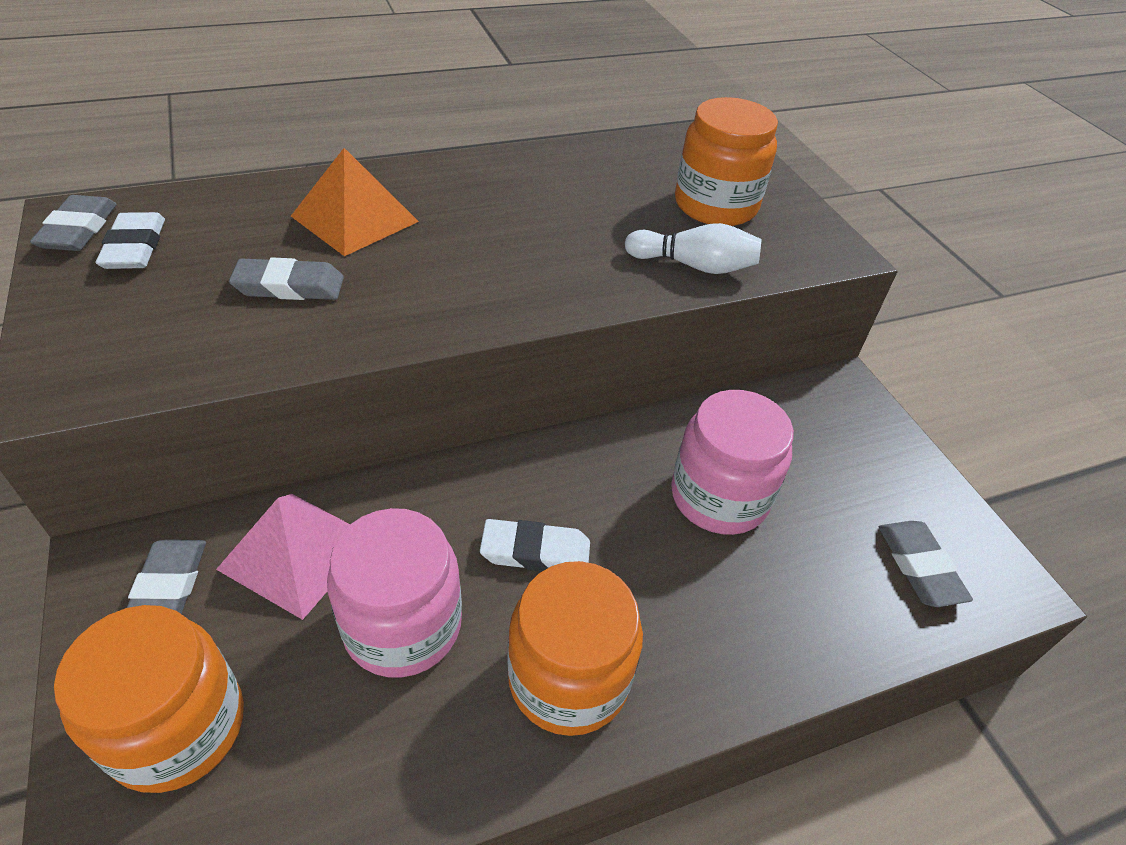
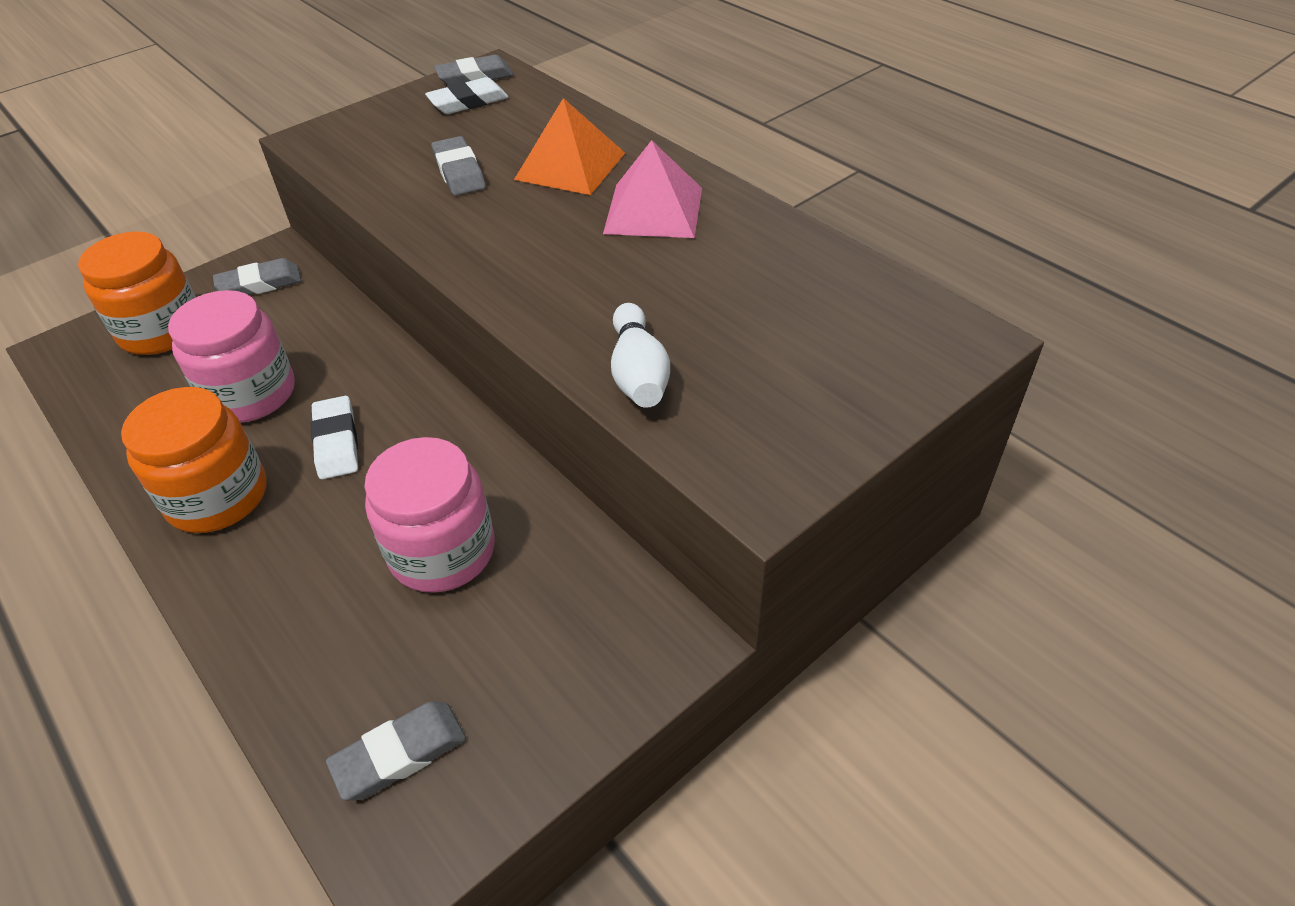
camera: 75 degrees right, 0 degrees up
pink pyramid [216,494,350,620] -> pink pyramid moved to [603,140,702,238]
orange jar [675,97,778,226] -> none

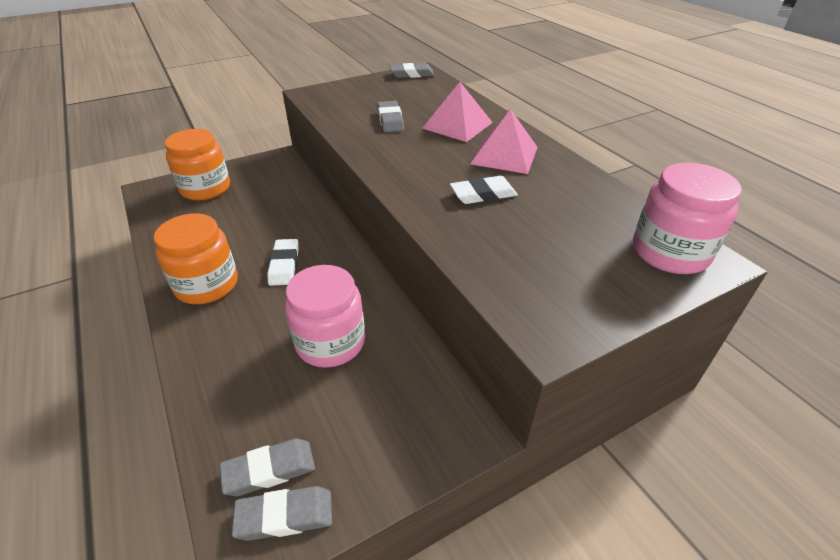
camera: 10 degrees right, 5 degrees down
pink jar [168,290,295,423] -> pink jar moved to [633,163,742,274]
grey eraser [213,258,302,295] -> grey eraser moved to [232,486,332,541]
white eraser [425,77,509,114] -> white eraser moved to [450,176,518,204]
orange pyramid [514,98,625,195] -> pink pyramid [422,82,493,142]
white bowling pin [611,303,670,408] -> none

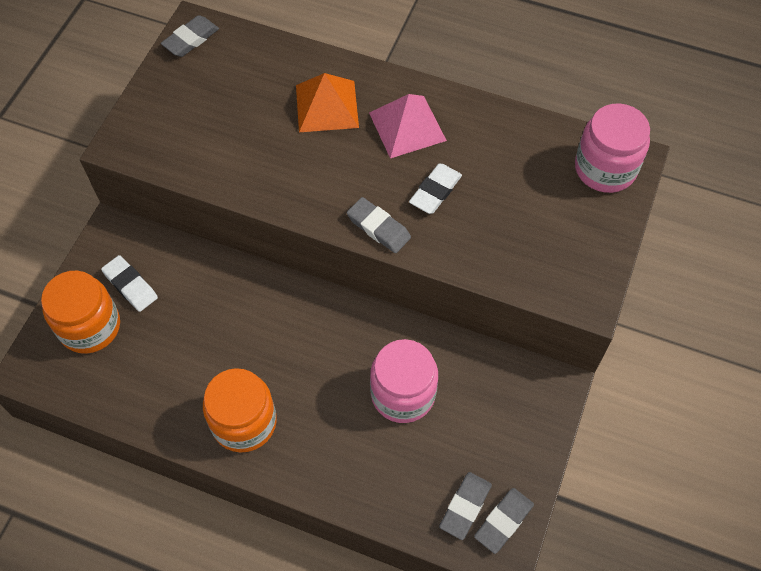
camera: 40 degrees left, 20 degrees up
white eraser [267,239,299,286] -> white eraser moved to [101,255,158,312]
grey eraser [377,101,404,132] -> grey eraser moved to [347,197,411,253]
pink pyramid [422,82,493,142] -> orange pyramid [296,73,359,132]

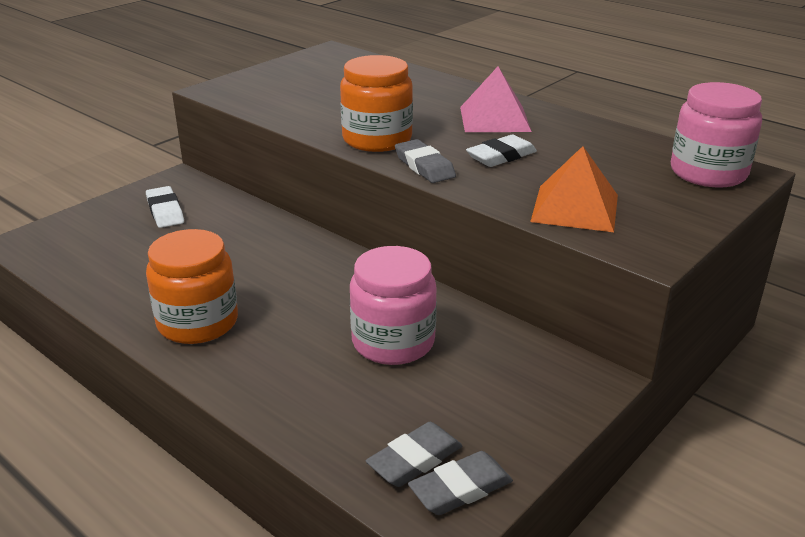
camera: 20 degrees right, 30 degrees down
orange jar [41,271,120,354] -> orange jar moved to [340,55,413,152]
grey eraser [161,15,219,57] -> none
orange pyramid [296,73,359,132] -> orange pyramid moved to [530,146,618,232]

